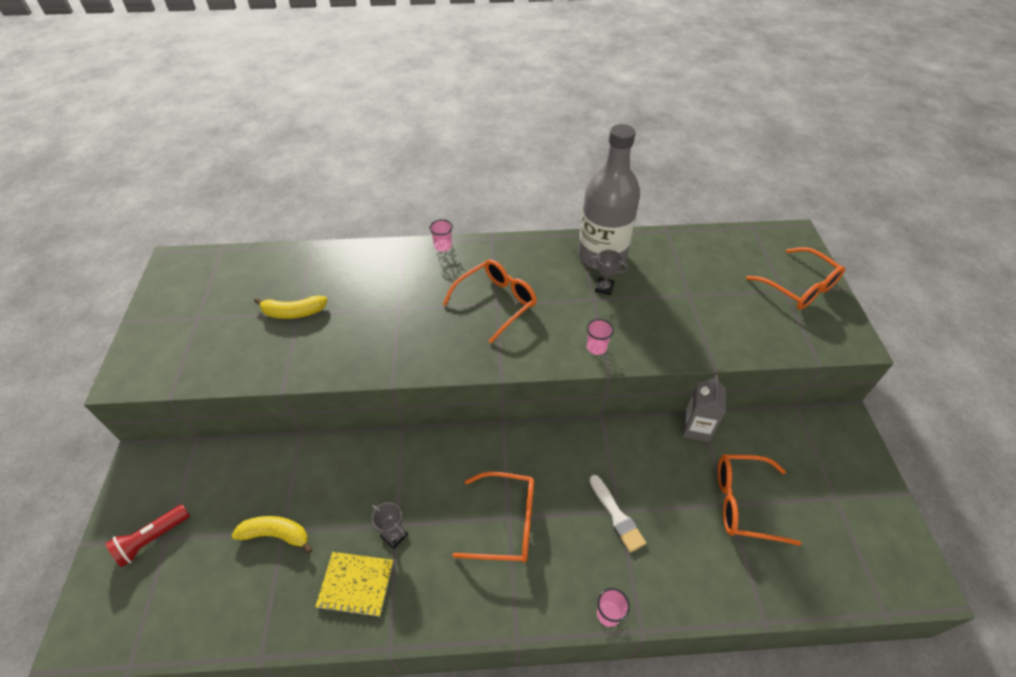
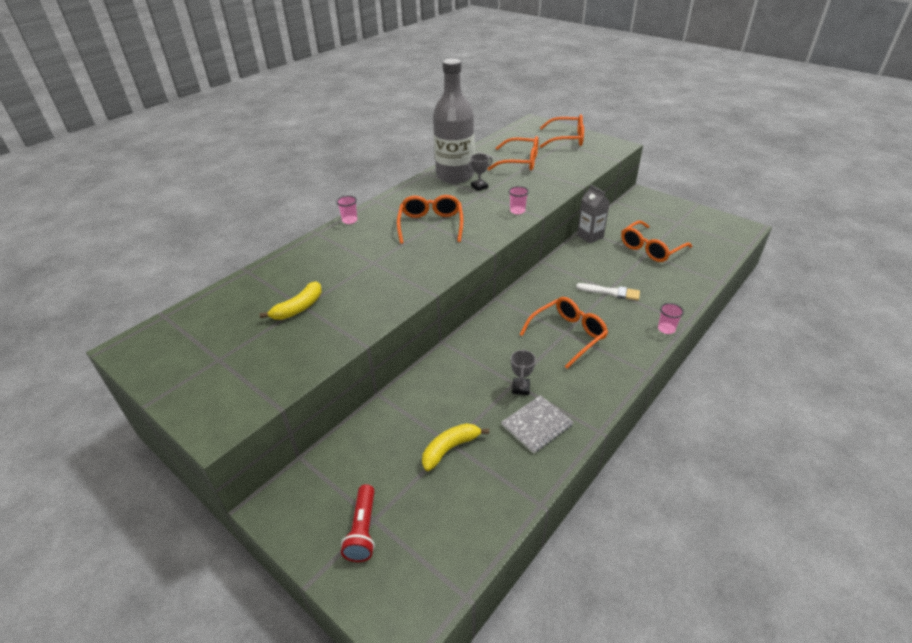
camera: 45 degrees left, 10 degrees down
yellow notebook [315,552,393,618] -> grey notebook [501,395,574,454]
grey trophy [371,502,408,549] -> grey trophy turned 75 degrees counterclockwise [511,349,536,395]
none -> orange glasses [487,136,539,170]

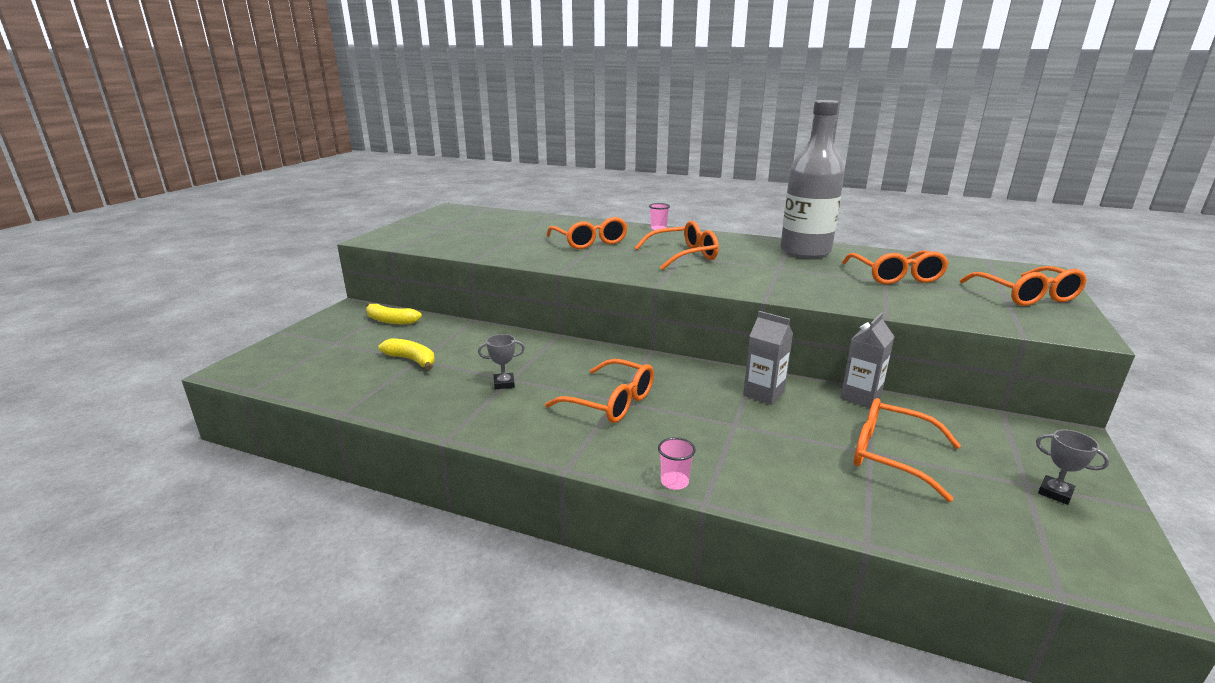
camera: 70 degrees right, 15 degrees down
yellow banana [259,281,322,320] -> yellow banana moved to [366,303,422,324]
red flashlight [341,484,375,562] -> none
grey trophy [466,154,493,191] -> grey trophy moved to [1036,430,1110,505]
grey notebook [501,395,574,454] -> none
pink cup [509,186,529,214] -> none
white brush [576,283,640,301] -> none
none -> orange glasses [546,217,628,249]
none -> grey carton [743,311,793,405]

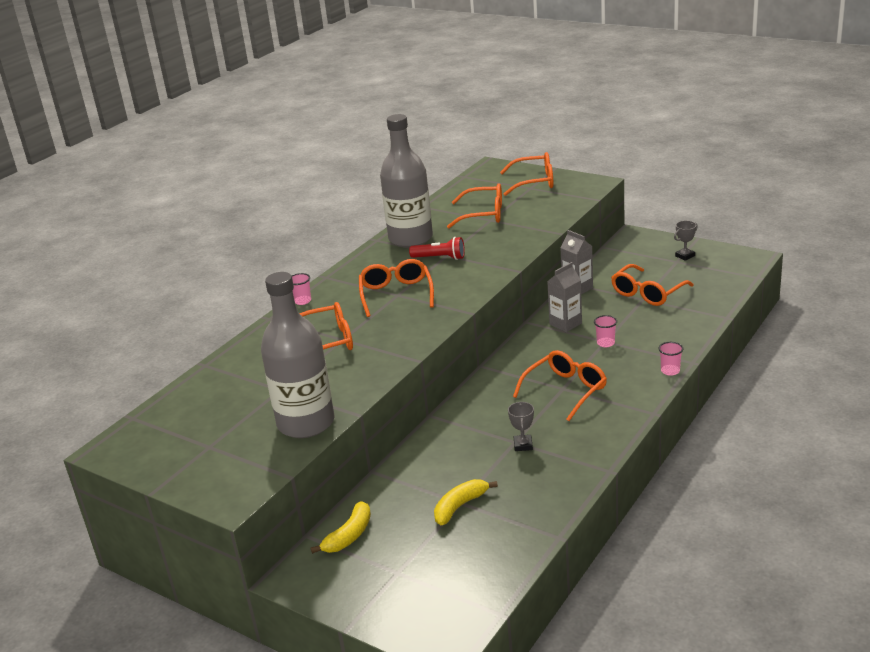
camera: 75 degrees left, 5 degrees up
none -> grey bottle [261,272,335,438]
none -> red flashlight [409,237,465,260]
none -> pink cup [594,315,617,347]

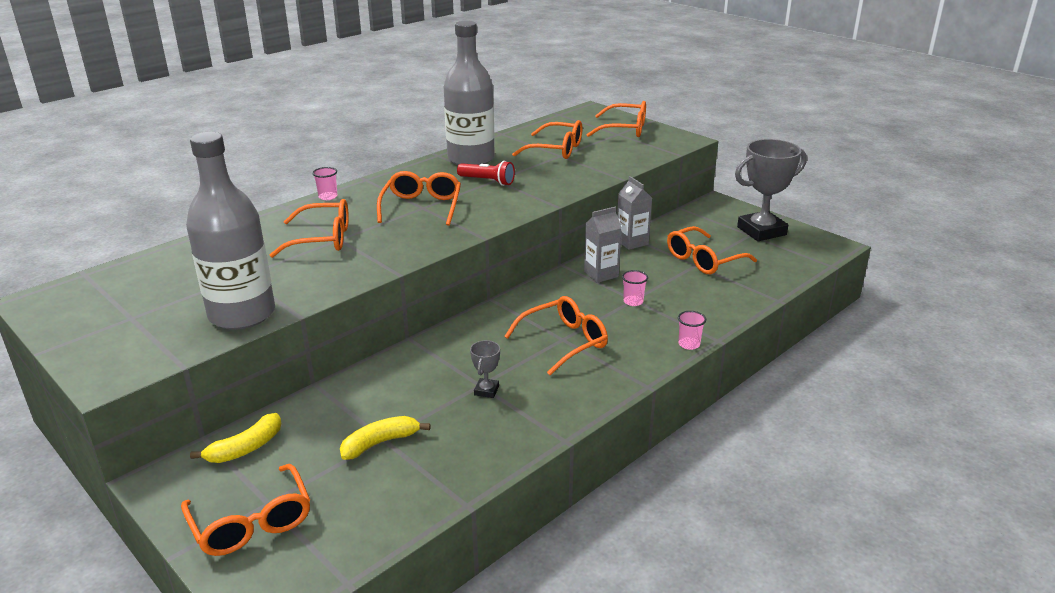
camera: 10 degrees right, 0 degrees up
grey trophy [674,221,698,261] -> grey trophy [735,139,807,241], size x2.30
none -> orange glasses [181,464,310,556]

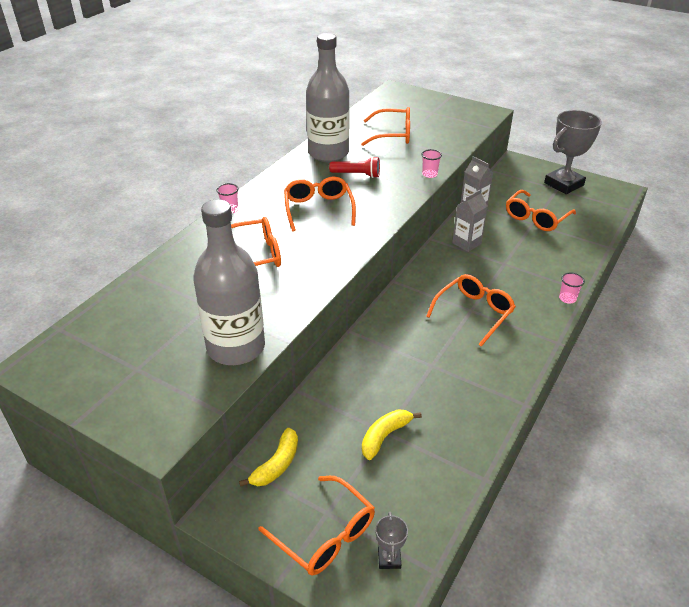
camera: 15 degrees left, 10 degrees up
grey trophy [470,340,500,398] -> grey trophy moved to [376,512,408,569]
orange glasses [587,101,646,137] -> none
pink cup [622,270,648,306] -> pink cup moved to [422,149,442,178]

